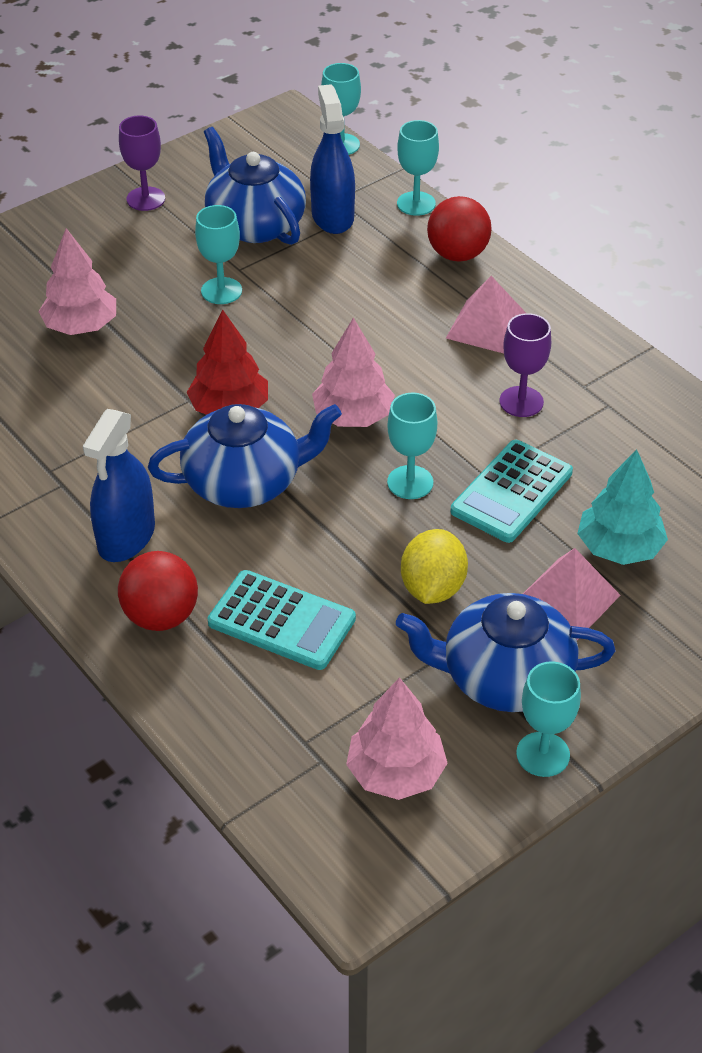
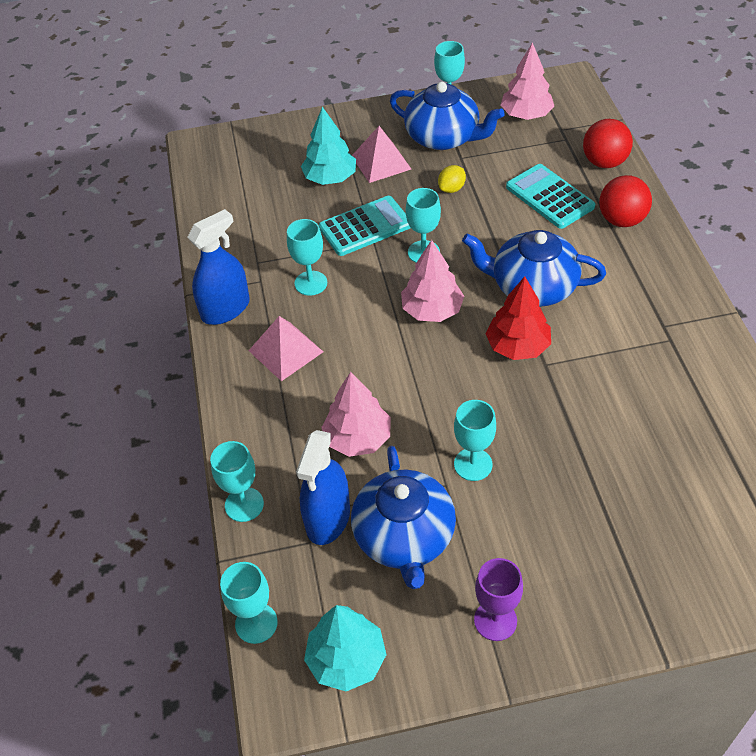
camera: 150 degrees left, 5 degrees up
pink tree [38,228,116,335] -> pink tree moved to [321,372,391,457]
blue spray bottle [83,409,155,562] -> blue spray bottle moved to [187,209,250,325]
yellow lemon [401,529,468,604] -> yellow lemon [438,165,466,193], size x0.63
red ball [427,196,492,262] -> red ball moved to [583,119,633,168]
purple goblet [499,313,551,417] -> turquoise goblet [287,219,327,296]
none -> turquoise tree [304,605,387,691]

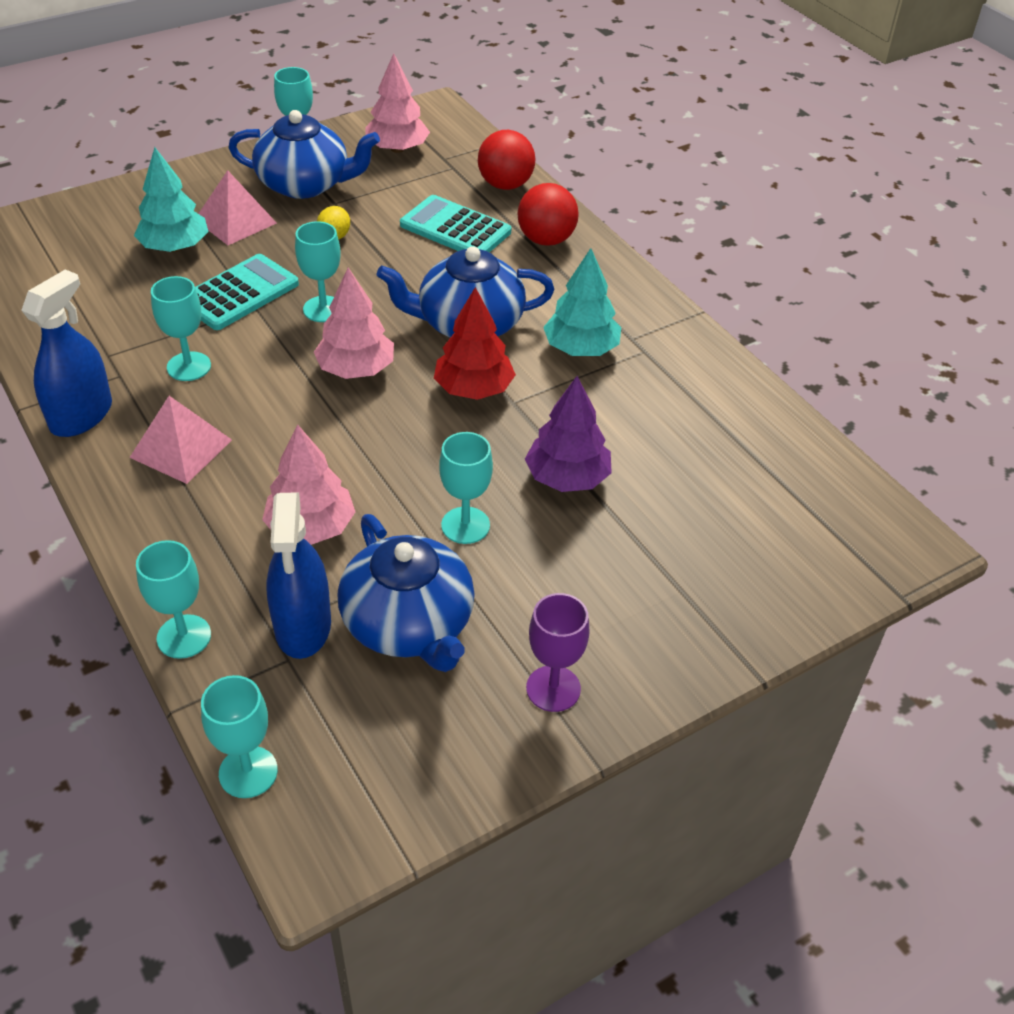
camera: 25 degrees left, 5 degrees down
turquoise tree [304,605,387,691] -> turquoise tree moved to [543,248,621,356]
none -> purple tree [525,376,612,492]

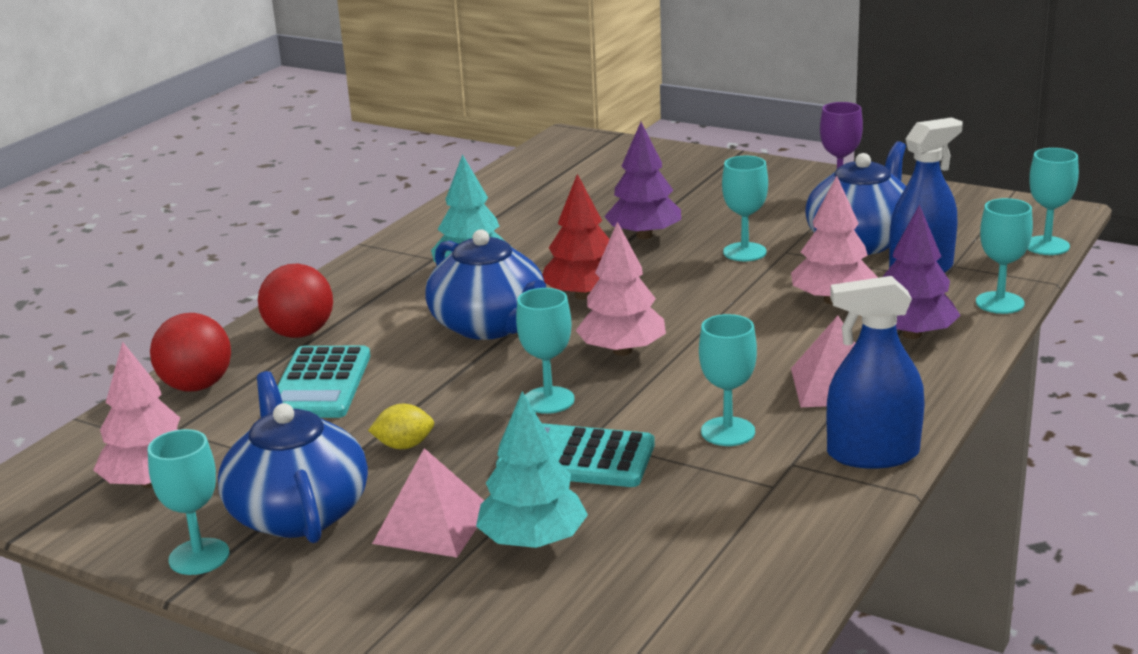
camera: 115 degrees left, 20 degrees down
none -> purple tree [882,204,961,339]

